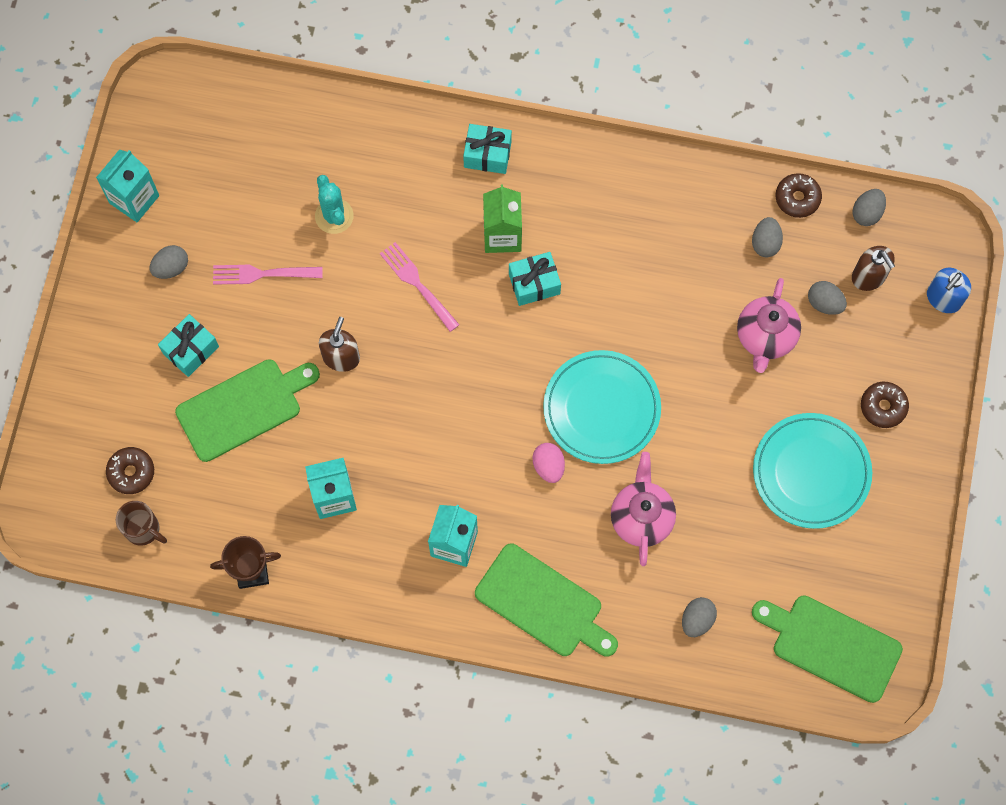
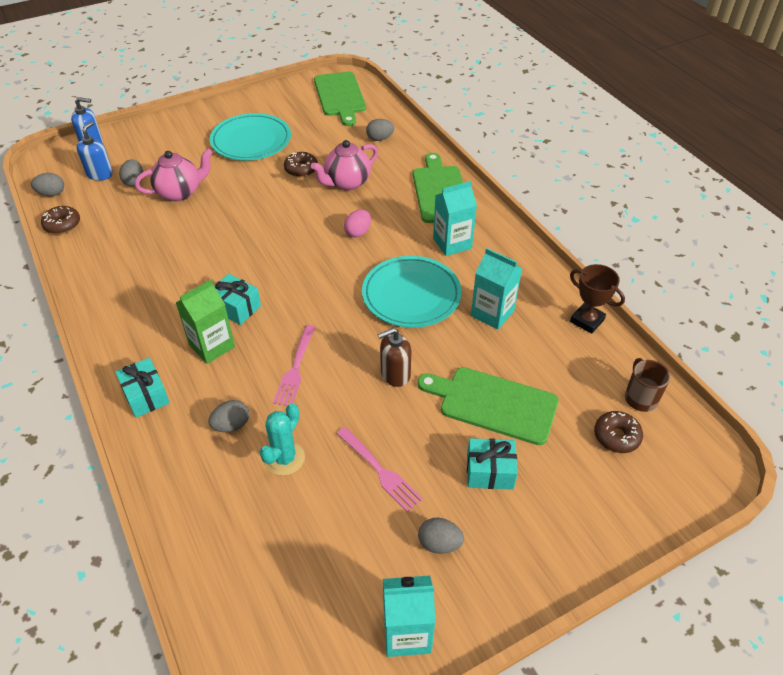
camera: 130 degrees left, 25 degrees down
turquoise plate [543,350,661,464] -> turquoise plate moved to [362,256,462,328]
grey egg [752,217,783,257] -> grey egg moved to [208,400,249,432]
brown soap dispenser [852,246,895,291] -> blue soap dispenser [77,121,113,181]
brown donut [861,382,909,428] -> brown donut moved to [284,152,318,177]

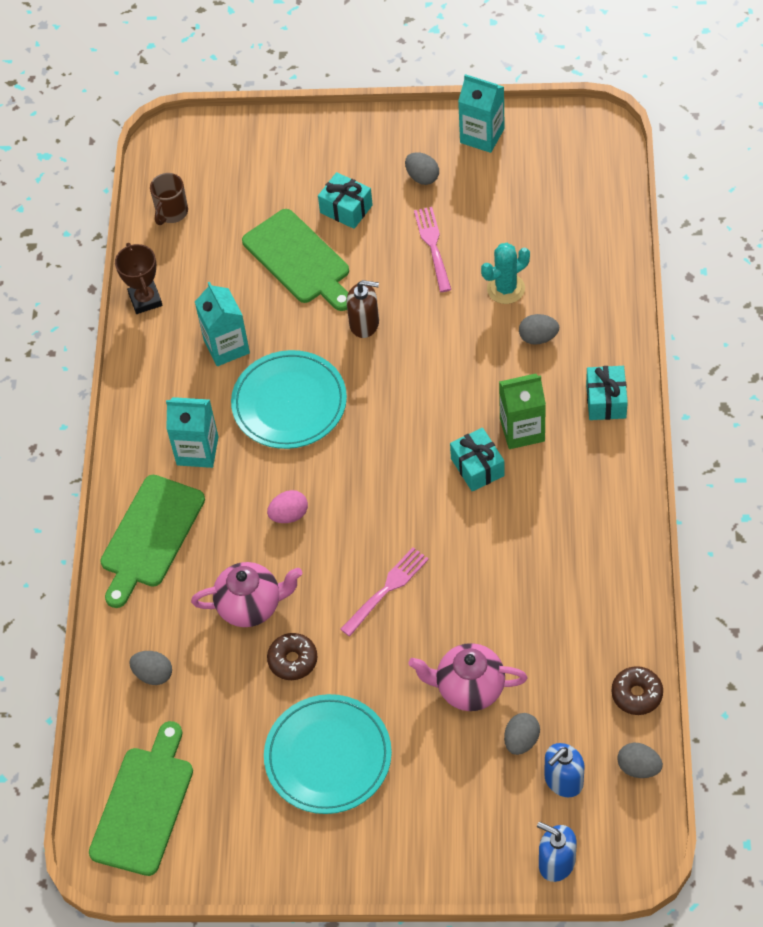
camera: 145 degrees left, 10 degrees up
pink fork [273,325,316,406] -> pink fork moved to [340,547,429,636]
brown donut [594,411,643,453] -> none

